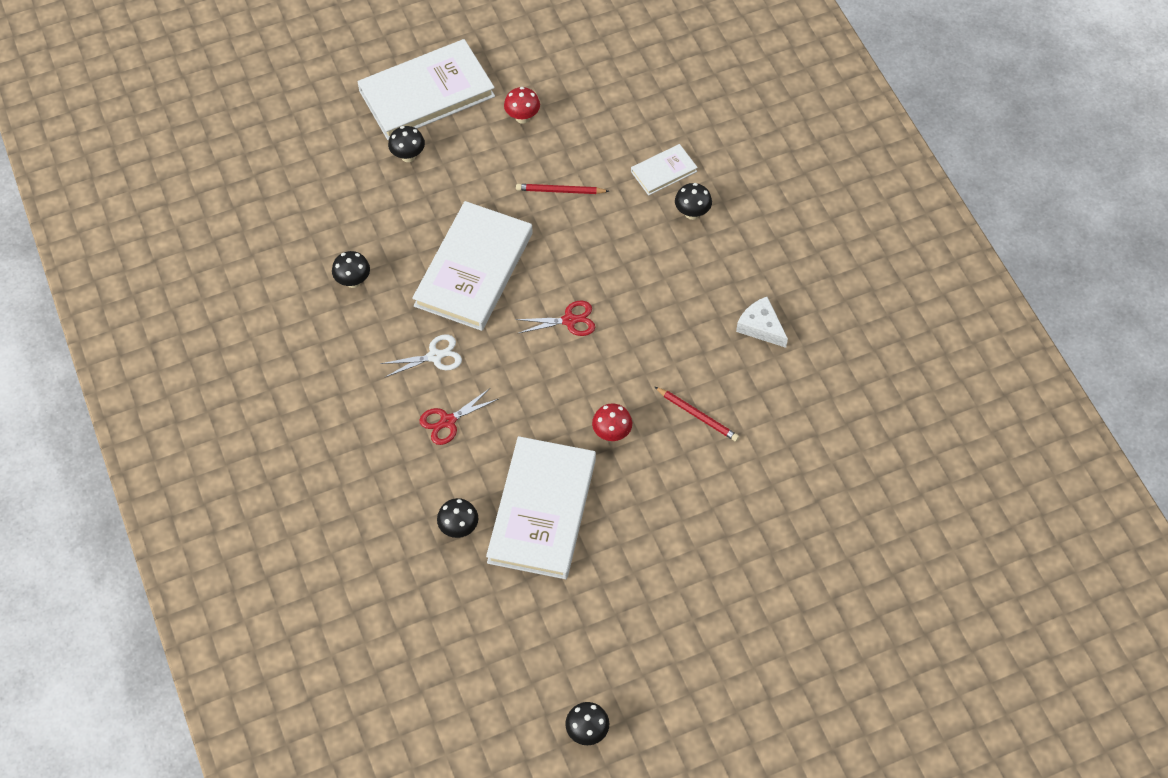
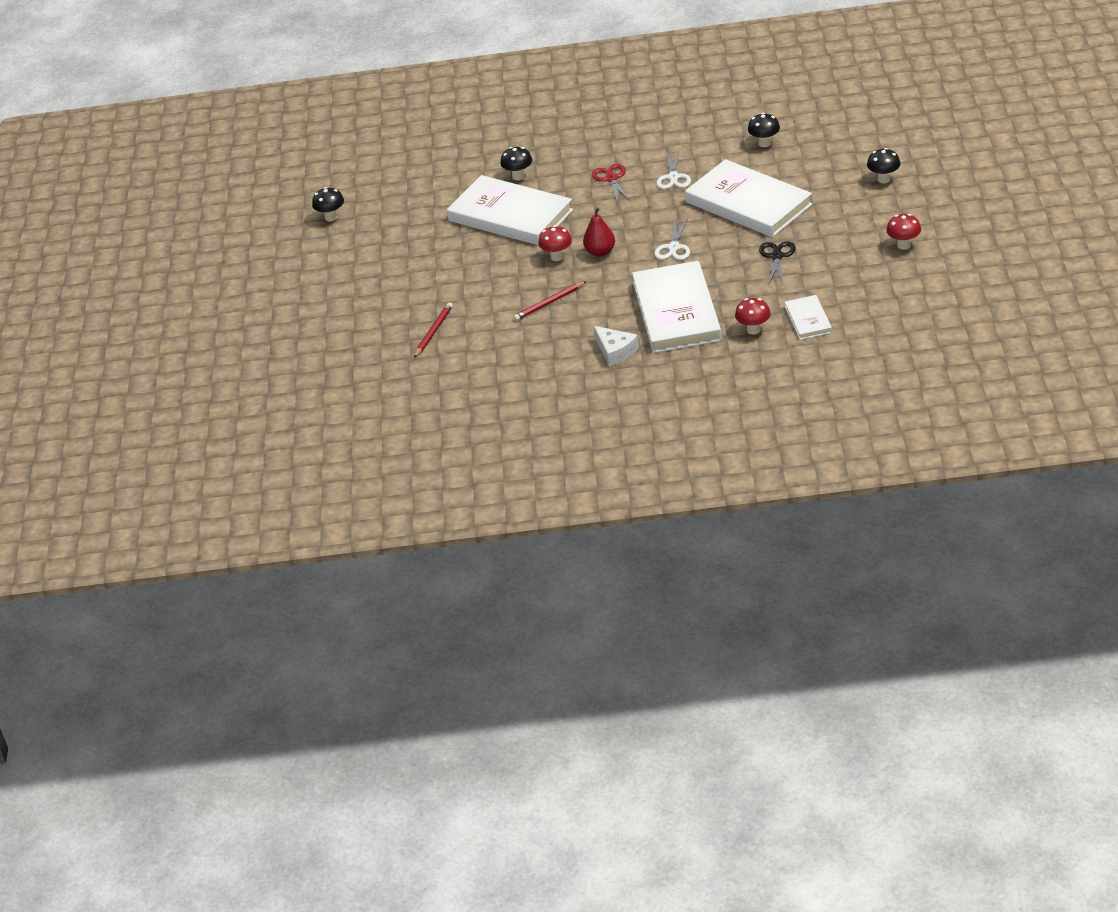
camera: 115 degrees right, 20 degrees down
white book [358,39,495,140] -> white book moved to [632,261,722,353]
red scissors [515,301,595,336] -> white scissors [654,218,690,260]
red pencil [516,184,609,194] -> red pencil moved to [414,302,453,358]
black mushroom [675,183,712,220] -> red mushroom [735,298,771,335]
white cheese [736,297,788,348] -> white cheese turned 75 degrees clockwise [594,326,639,366]
none -> red pear [583,208,615,257]
none -> black scissors [759,241,796,284]

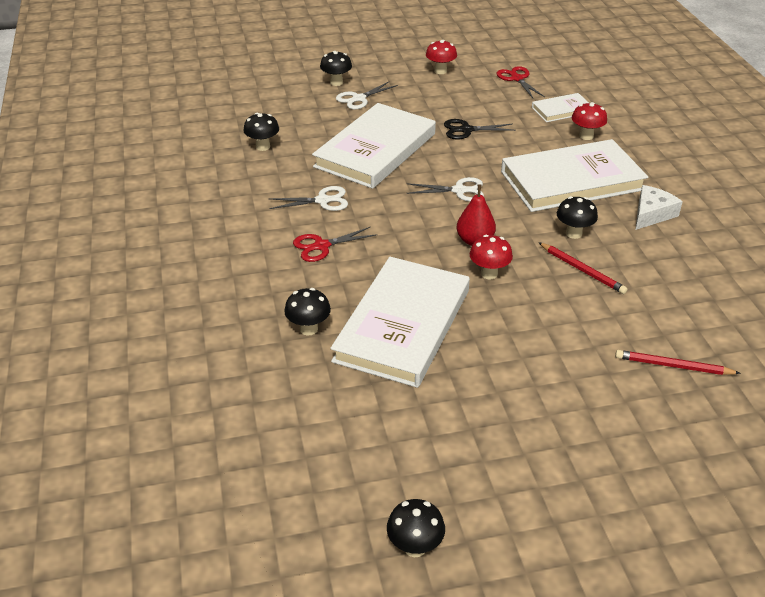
camera: 105 degrees left, 0 degrees up
none -> white scissors [336,81,398,110]
none -> red scissors [496,66,545,98]
none -> black mushroom [557,196,598,239]

